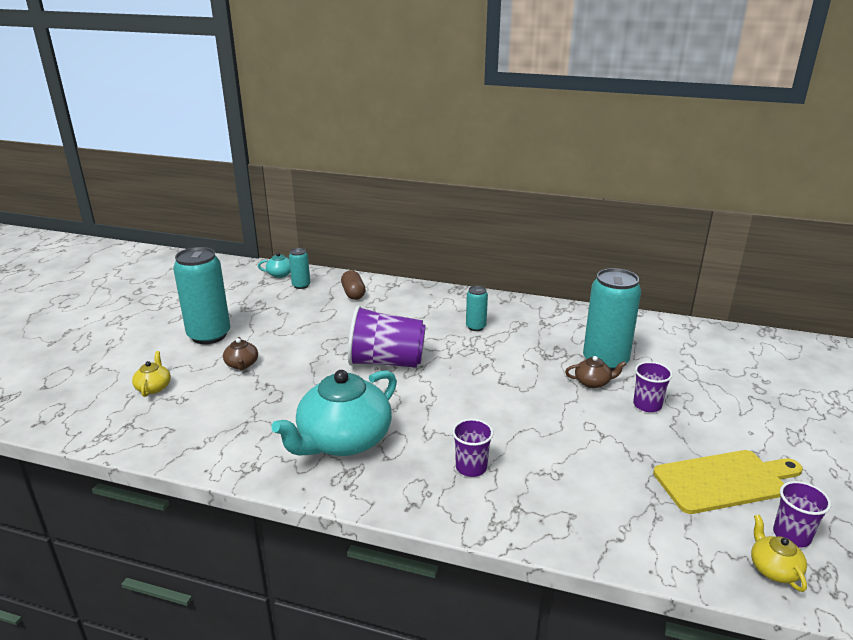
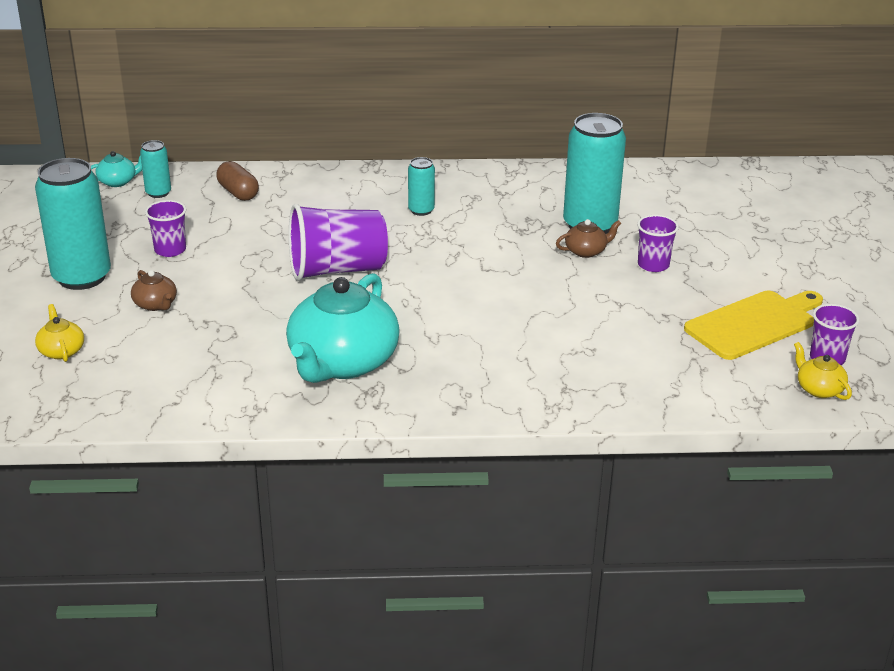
camera: 20 degrees left, 5 degrees up
purple cup [452,419,494,477] -> purple cup moved to [145,200,186,257]

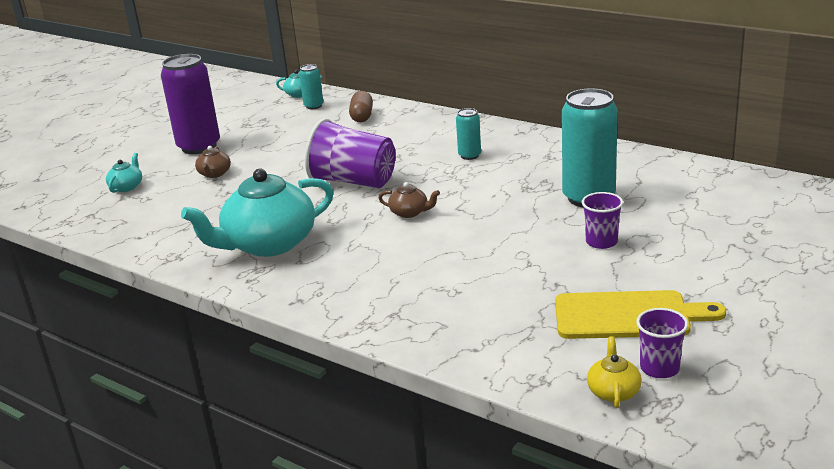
camera: 40 degrees right, 5 degrees down
turquoise can [35,158,111,290] -> purple can [161,54,220,154]
yellow teapot [35,304,84,362] -> turquoise teapot [106,153,142,193]
purple cup [145,200,186,257] -> none
brown teapot [556,219,621,258] -> brown teapot moved to [379,182,440,218]

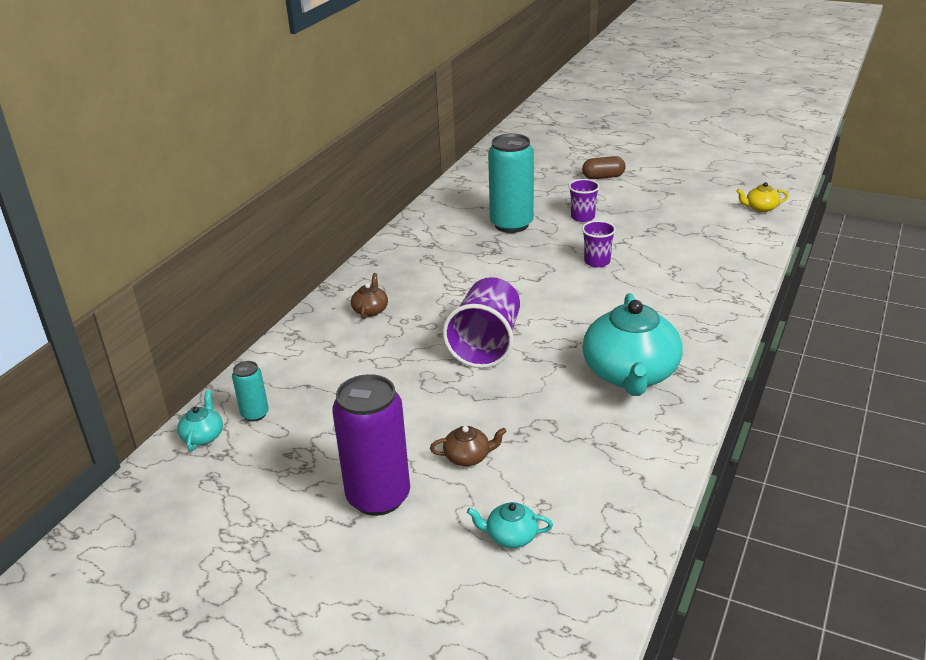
camera: 100 degrees left, 5 degrees up
turquoise teapot [181,169,334,257] -> turquoise teapot turned 45 degrees clockwise [582,293,683,396]
brown capsule [349,91,373,122] -> brown capsule moved to [582,156,626,179]
brown teapot [379,182,440,218] -> brown teapot moved to [351,273,388,319]
turquoise can [456,108,481,160] -> none
yellow cutting board [555,290,726,339] -> none
purple cup [636,308,688,378] -> purple cup moved to [582,221,616,267]

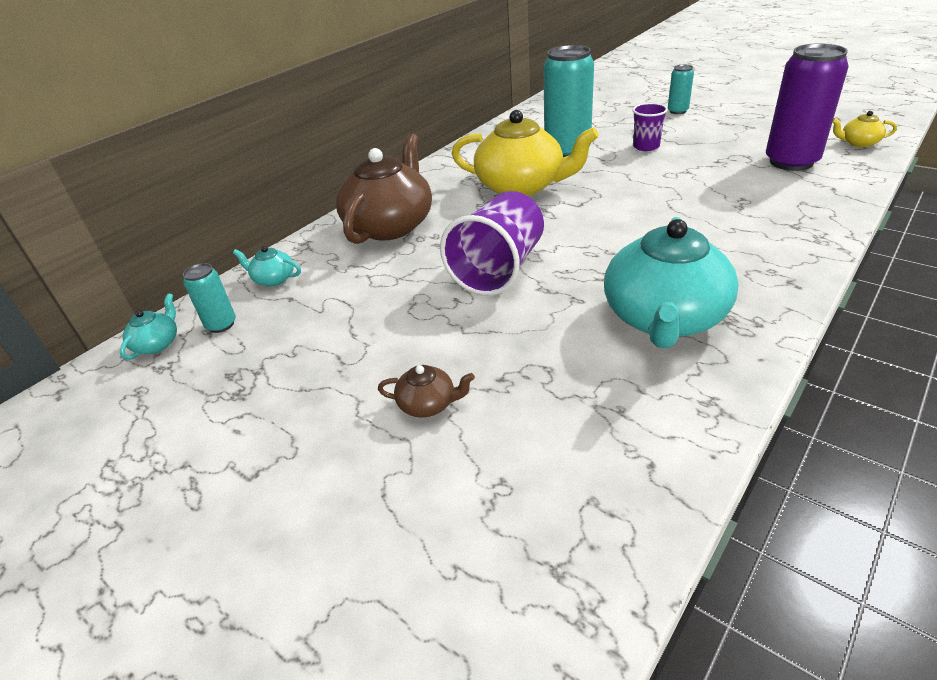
camera: 15 degrees right, 5 degrees up
purple can [332,374,410,516] -> purple can moved to [766,43,849,171]
brown teapot [351,273,388,319] -> brown teapot [336,133,432,244], size x2.34
turquoise teapot [467,502,553,548] -> turquoise teapot moved to [233,246,301,286]
brown capsule [582,156,626,179] -> turquoise can [668,65,694,114]
purple cup [582,221,616,267] -> none
none -> yellow teapot [452,110,599,196]

